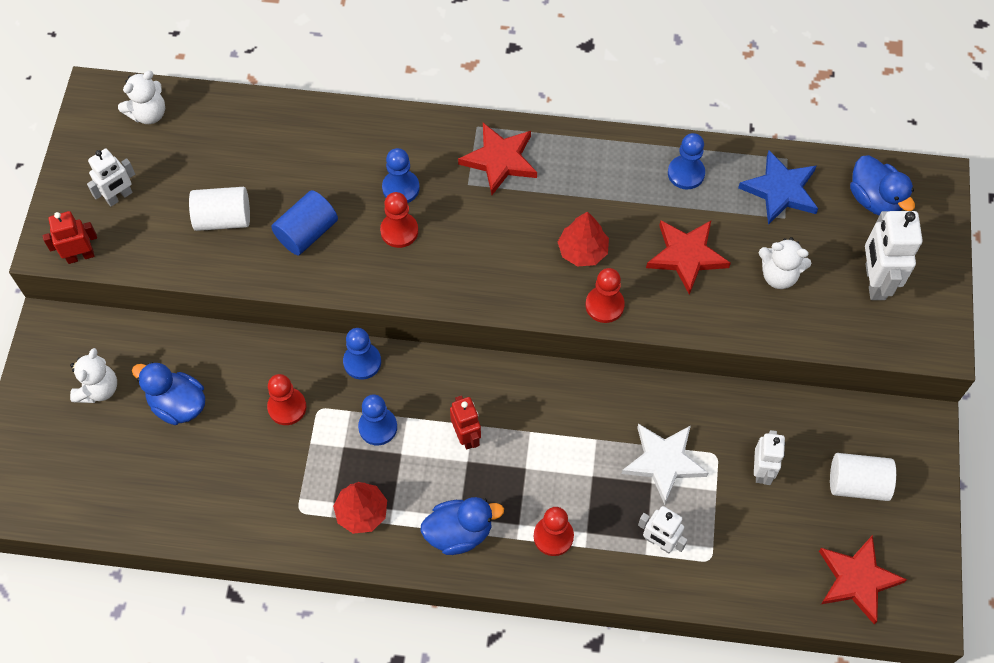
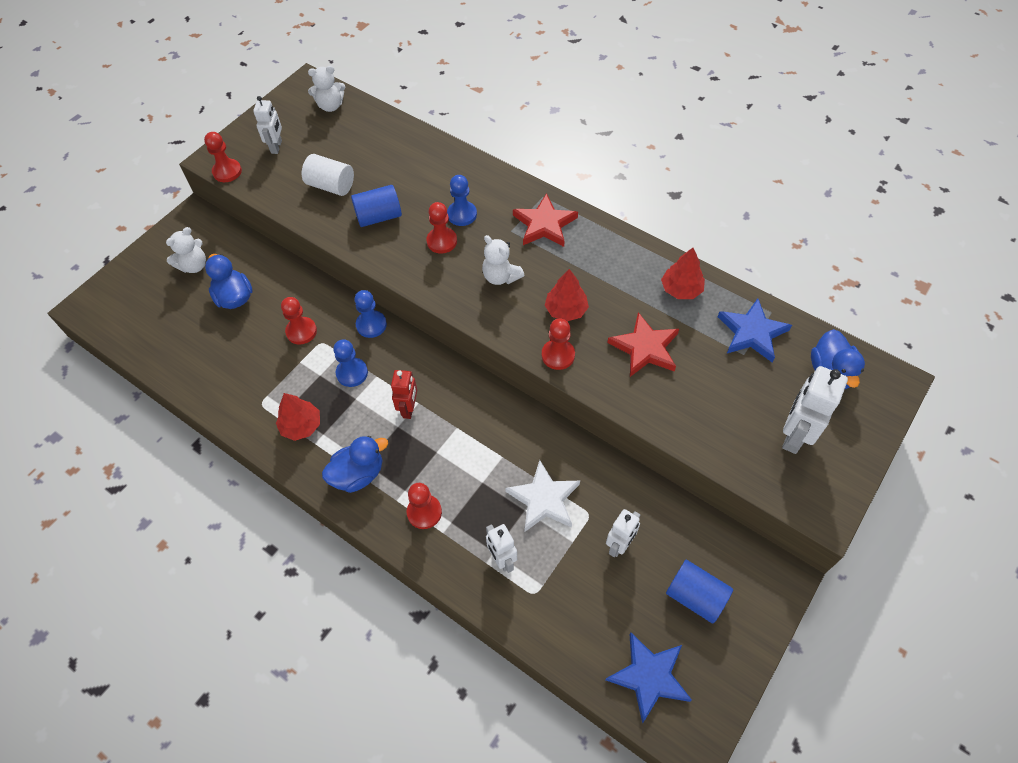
camera: 30 degrees right, 5 degrees down
red robot [43,211,97,264] -> red pawn [204,132,242,182]
white robot [87,149,135,207] -> white robot turned 75 degrees counterclockwise [253,96,282,154]
blue duck [420,497,504,555] -> blue duck turned 45 degrees counterclockwise [322,436,388,493]
blue pawn [668,133,705,189] -> red tree [661,248,705,299]
white teddy bear [759,237,811,289] -> white teddy bear moved to [482,235,524,285]
red star [819,535,907,624] -> blue star [606,633,692,723]
white cylinder [830,453,896,501] -> blue cylinder [666,560,733,624]

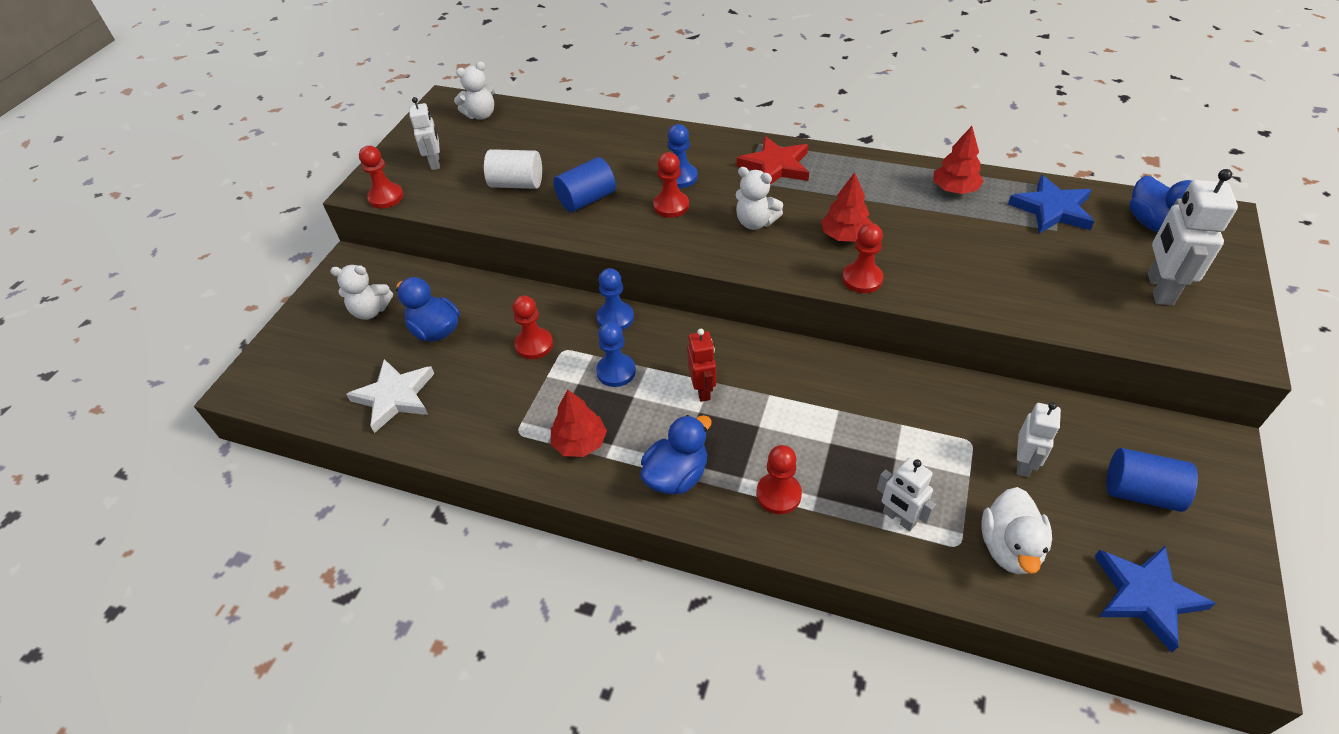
camera: 15 degrees left, 10 degrees down
white teddy bear [166,227,206,273] -> white teddy bear turned 60 degrees clockwise [330,265,393,320]
white star [505,460,580,532] -> white star moved to [346,359,434,433]
red star [607,312,679,377] -> none
none -> white duck [982,487,1052,574]

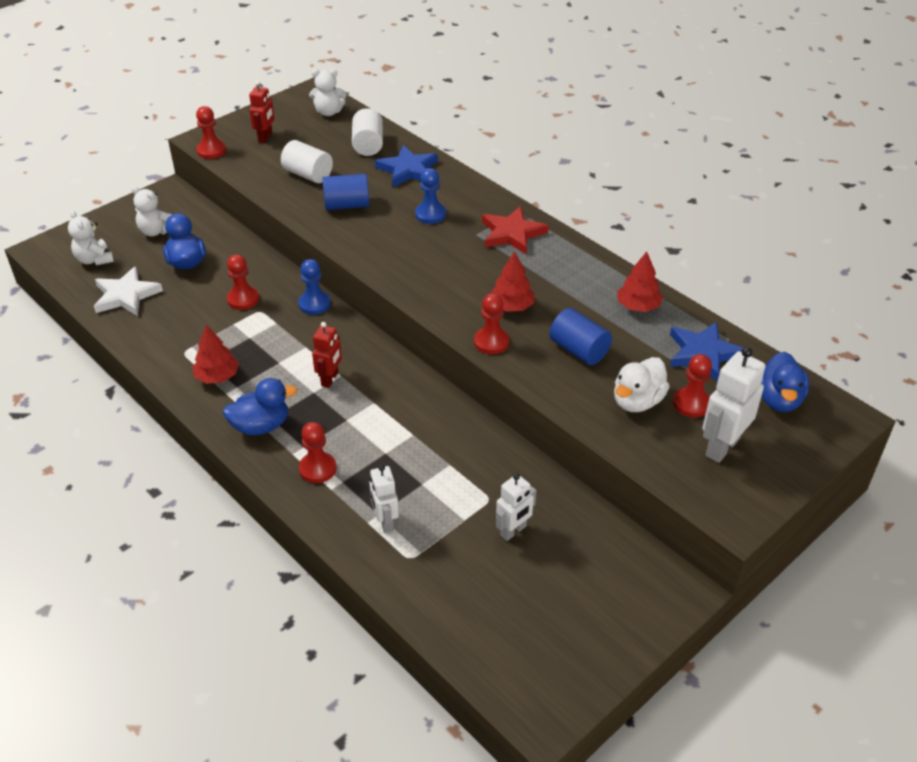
camera: 25 degrees right, 5 degrees down
white robot [409,97,440,170] -> red robot [249,81,275,143]
blue pawn [596,322,636,387] -> none
red pawn [653,152,689,218] -> red pawn moved to [673,354,712,417]
white teddy bear [736,167,783,230] -> white teddy bear moved to [68,211,114,265]
white duck [982,487,1052,574] -> white duck moved to [614,357,670,412]
blue star [1094,546,1216,653] -> blue star moved to [375,145,438,188]
blue cylinder [1106,448,1198,512] -> blue cylinder moved to [549,308,612,365]
none -> white cylinder [352,108,383,156]

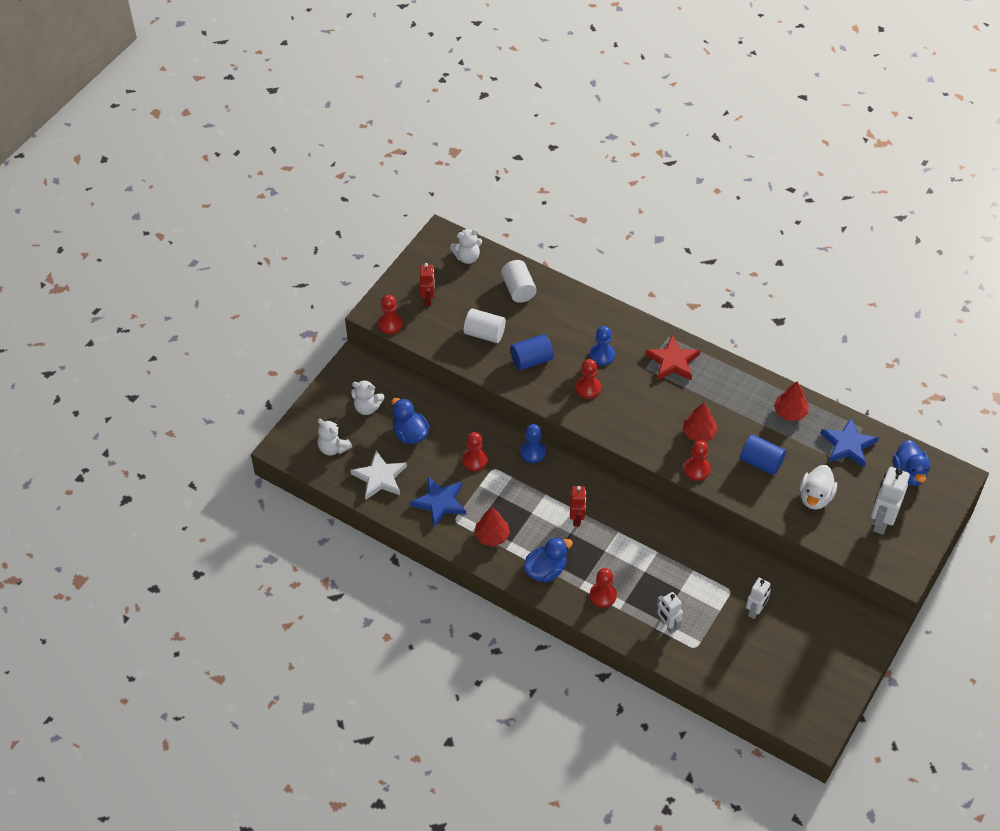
camera: 15 degrees left, 10 degrees up
blue star [375,145,438,188] -> blue star moved to [410,477,466,527]
red pawn [673,354,712,417] -> red pawn moved to [575,359,601,399]

